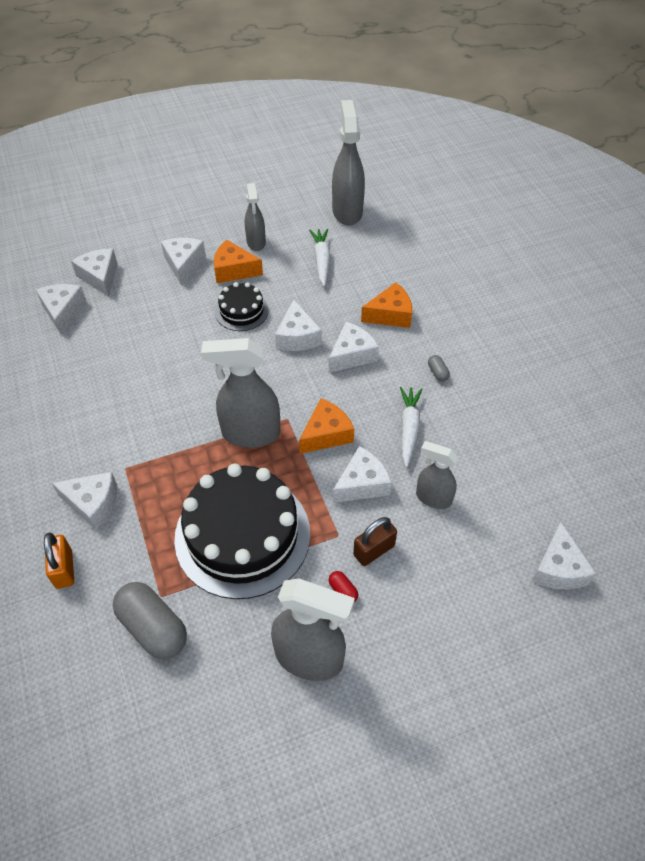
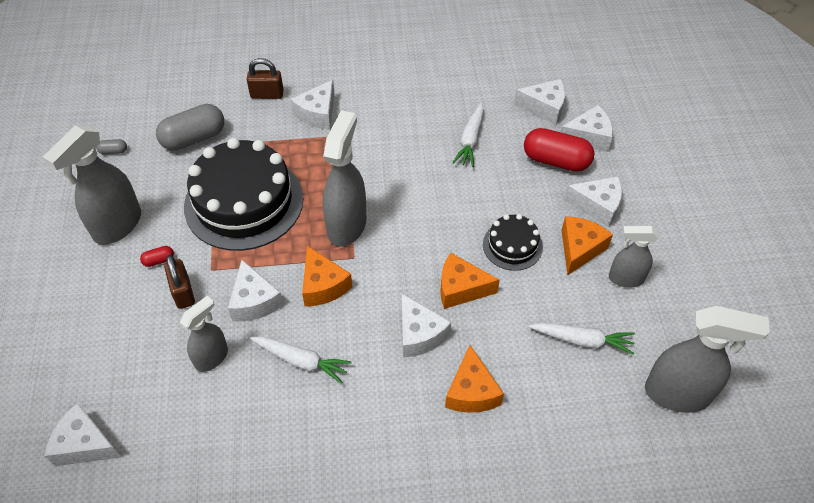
camera: 105 degrees right, 0 degrees up
orange padlock [44,532,74,589] -> brown padlock [247,58,284,99]
white cheese [275,299,322,351] -> orange cheese [440,253,500,309]
grey capsule [428,355,450,381] -> grey capsule moved to [96,139,127,155]
none -> white carrot [452,102,484,167]
none -> red capsule [524,128,595,172]

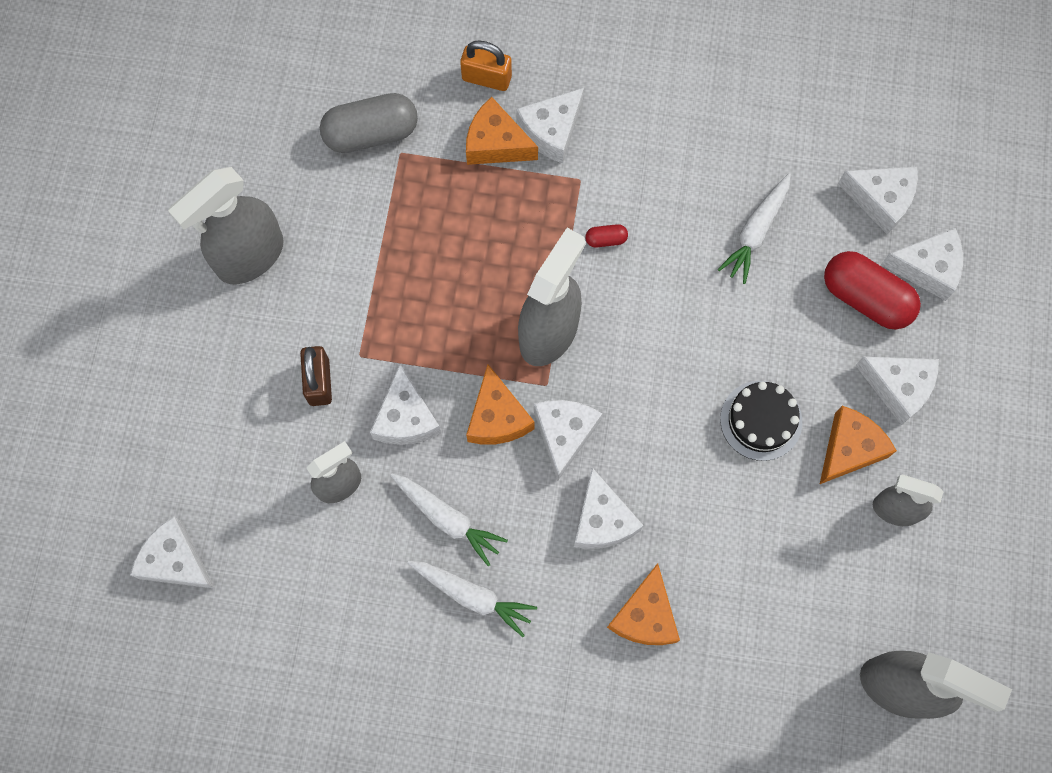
camera: 15 degrees right, 20 degrees up
grey capsule [96,139,127,155] -> none
red capsule [140,246,174,267] -> red capsule moved to [585,224,628,247]
black cake [184,138,303,251] -> none
brown padlock [247,58,284,99] -> orange padlock [460,40,512,91]
orange cheese [440,253,500,309] -> orange cheese moved to [466,97,538,165]
white carrot [529,323,635,355] -> white carrot moved to [408,561,537,637]
none -> white cheese [534,400,602,481]

